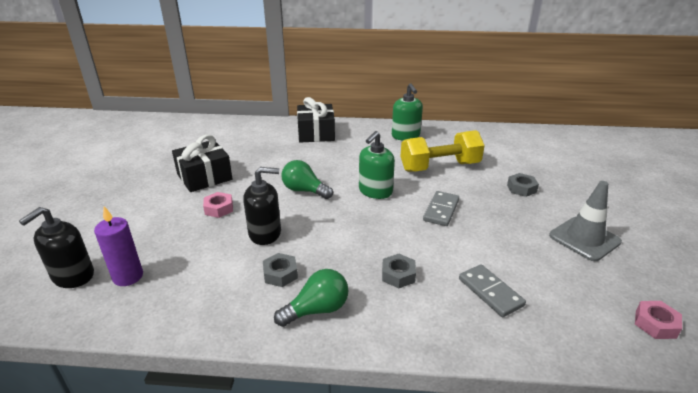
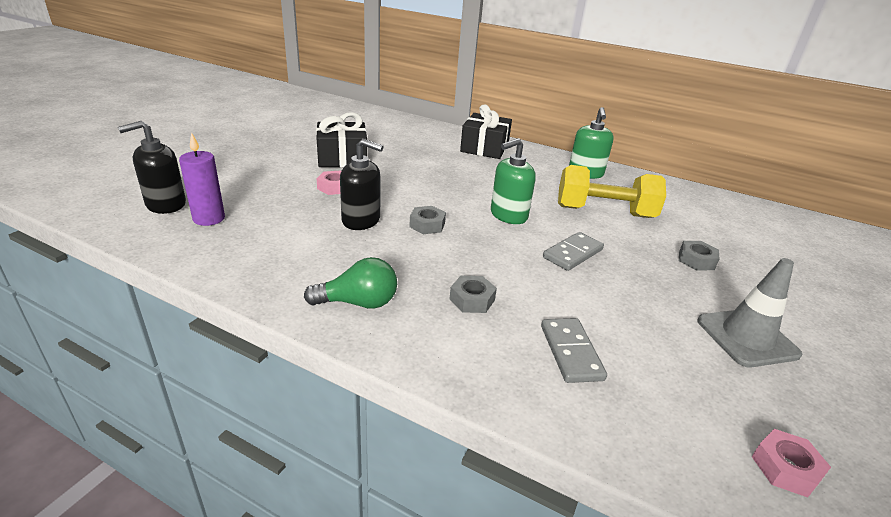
camera: 20 degrees right, 0 degrees up
grey nut [263,253,298,287] -> grey nut moved to [409,206,446,234]
green light bulb [281,160,333,199] -> none

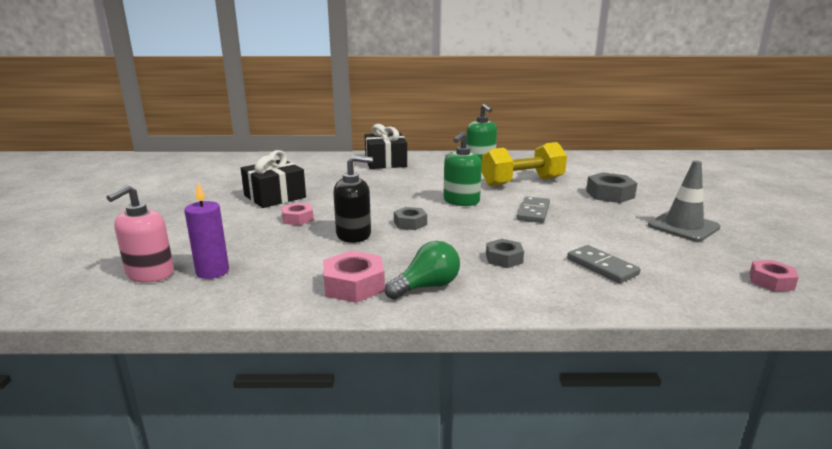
camera: 25 degrees left, 10 degrees down
black soap dispenser [118,121,186,214] -> pink soap dispenser [106,185,174,283]
grey nut [679,241,719,271] -> grey nut [586,172,637,203], size x1.55
none -> pink nut [323,251,385,303]

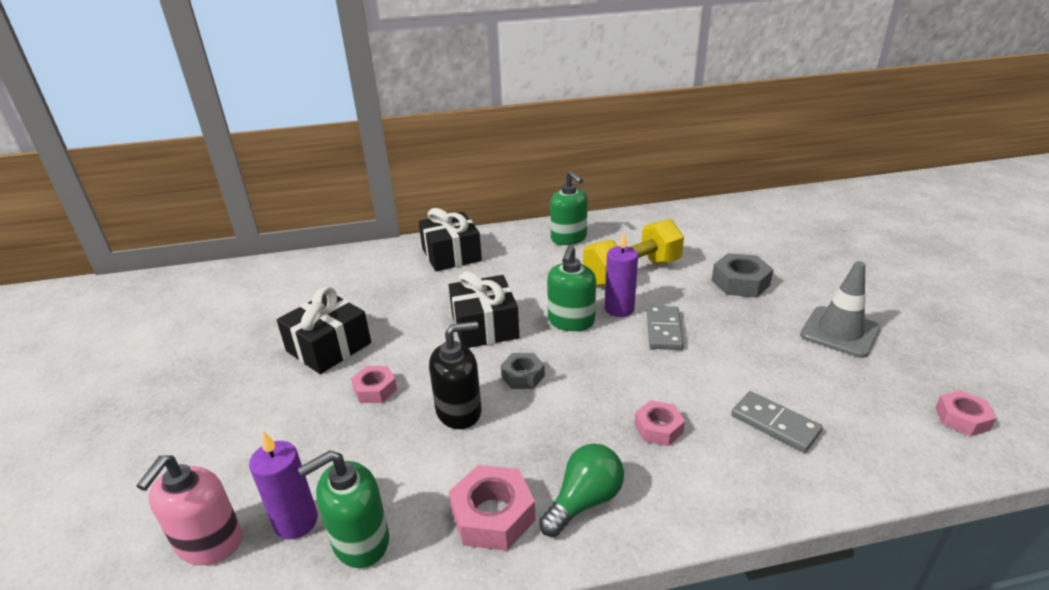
camera: 10 degrees left, 10 degrees up
grey nut [486,239,524,268] -> pink nut [634,400,685,446]
none -> green soap dispenser [298,450,389,568]
none -> black gift [449,271,519,348]
none -> purple candle [605,232,638,317]

